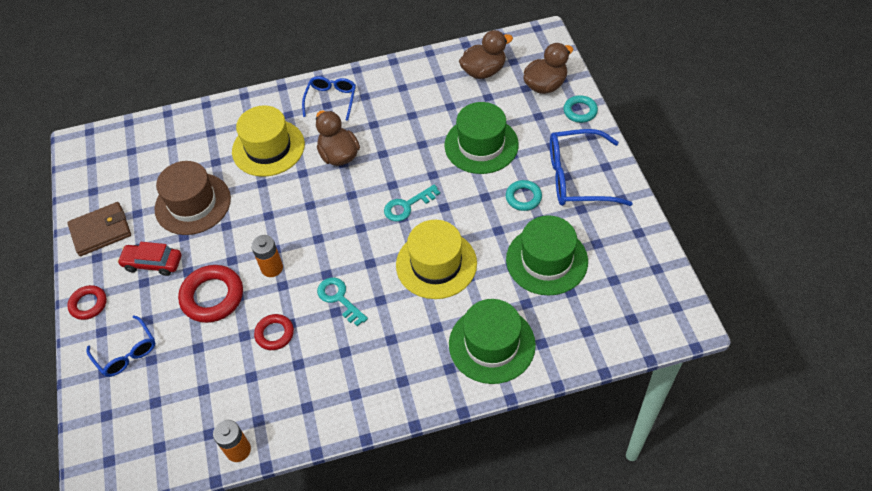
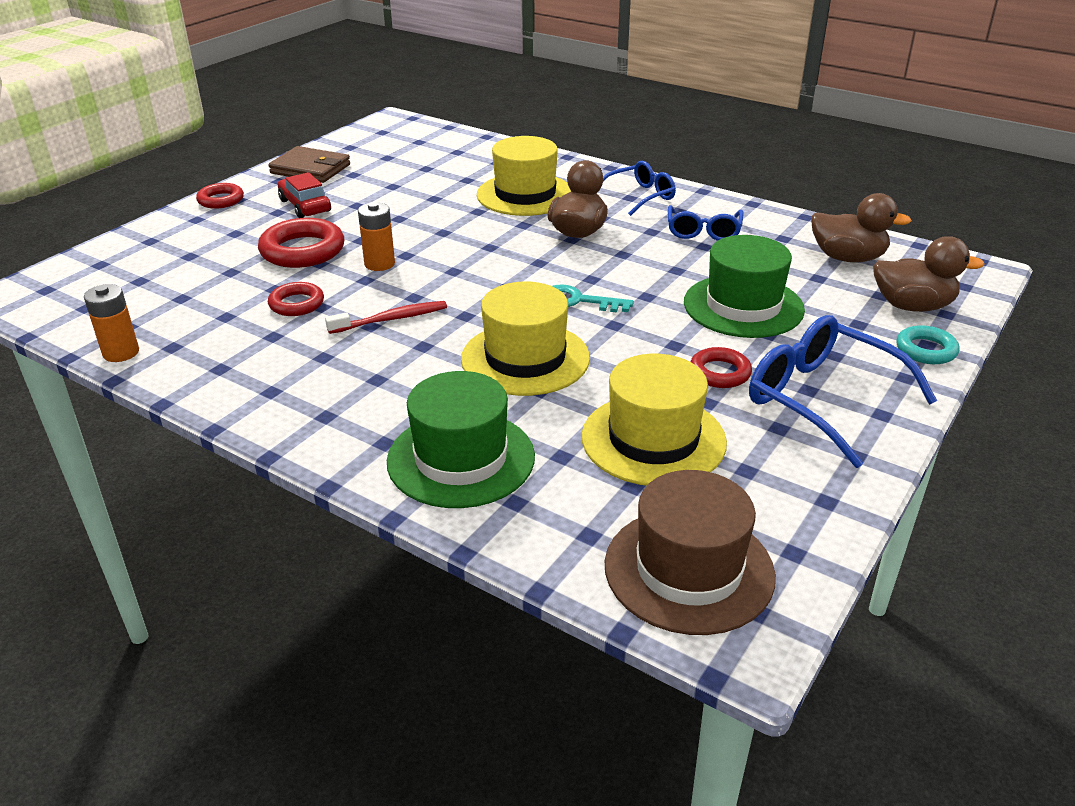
camera: 45 degrees right, 20 degrees down
blue glasses [87,316,155,377] -> blue glasses moved to [668,205,744,241]
brown hat [155,161,231,235] -> brown hat moved to [605,470,776,635]
turquoise key [317,277,368,327] -> red toothbrush [325,301,447,334]
turquoise ring [506,180,542,211] -> red ring [690,347,752,388]
green hat [506,215,588,295] -> yellow hat [581,354,727,486]

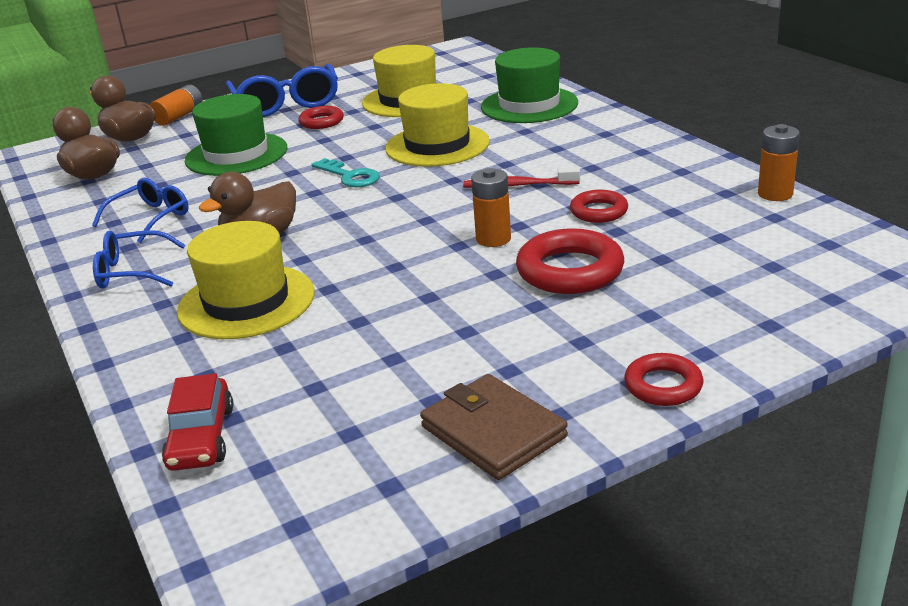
camera: 150 degrees left, 5 degrees down
red car [278,172,331,218] -> red car moved to [162,373,233,471]
brown hat [605,470,776,635] -> none
turquoise ring [896,325,959,364] -> orange battery [150,85,203,126]

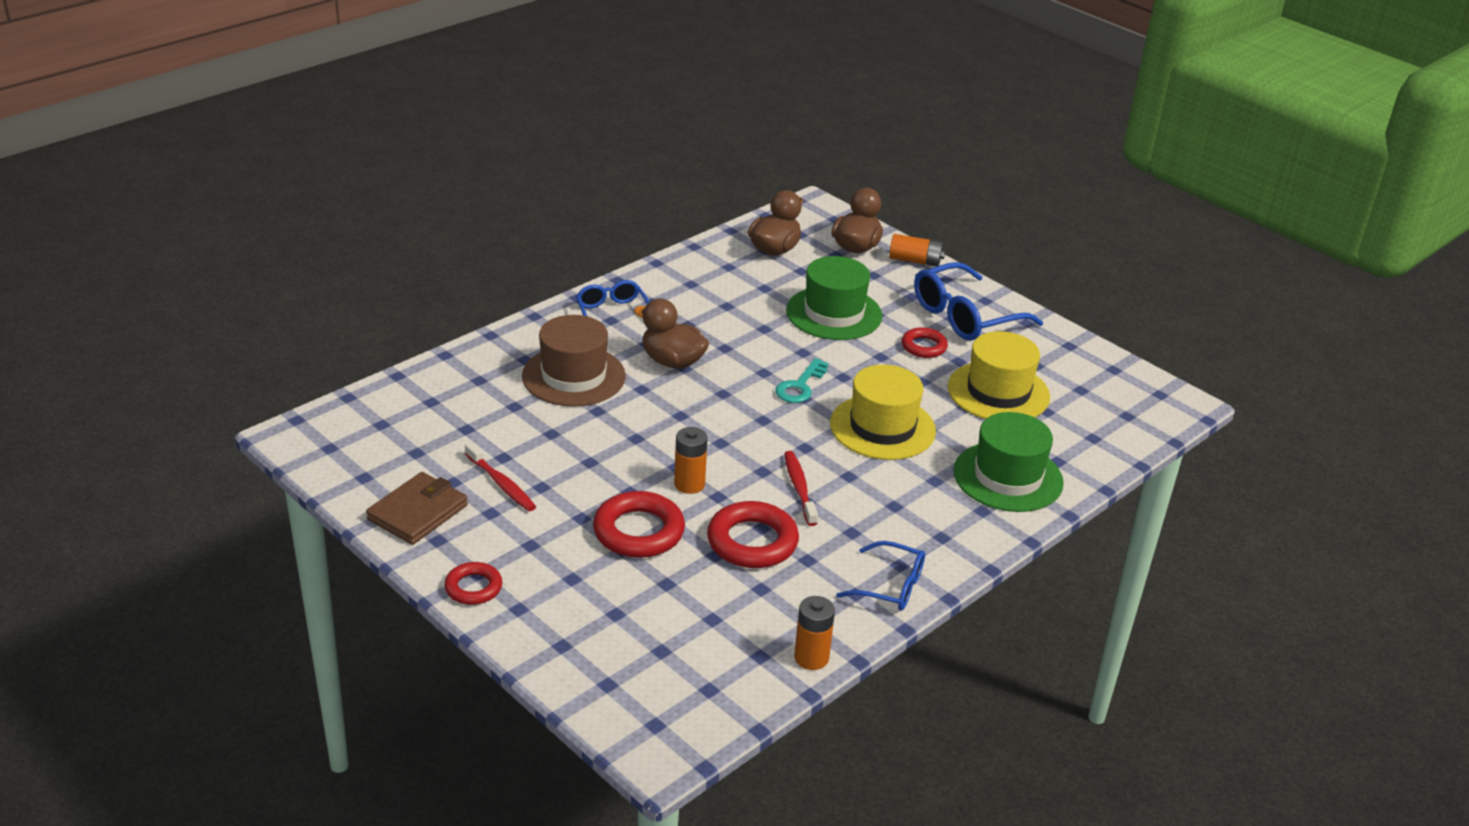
camera: 70 degrees right, 5 degrees up
blue glasses [92,178,189,243] -> blue glasses moved to [836,541,925,610]
red car [162,373,233,471] -> none
yellow hat [177,221,314,339] -> brown hat [522,315,626,406]
red ring [570,190,628,223] -> red ring [707,501,799,568], size x1.68
none -> red toothbrush [465,442,536,511]

